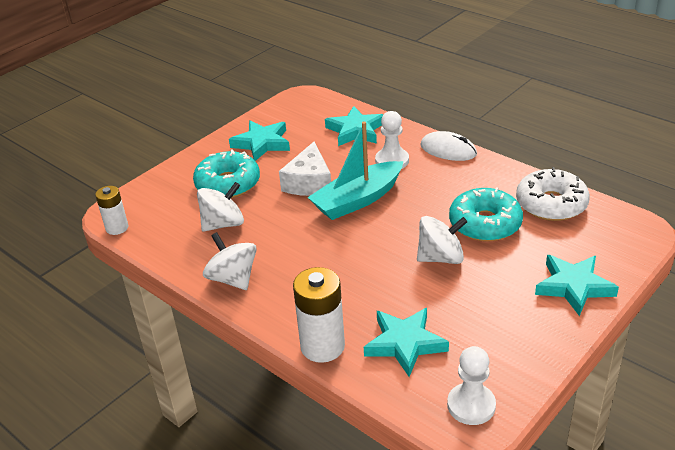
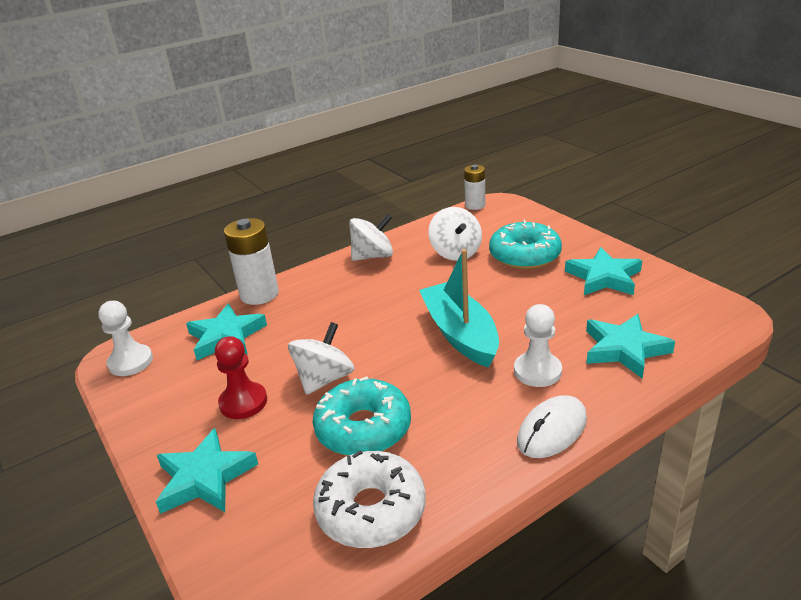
camera: 105 degrees right, 5 degrees down
white cheese [279,141,331,196] -> none
white spinning top [417,216,467,264] -> white spinning top turned 150 degrees counterclockwise [288,322,354,395]
none -> red pawn [215,336,267,419]

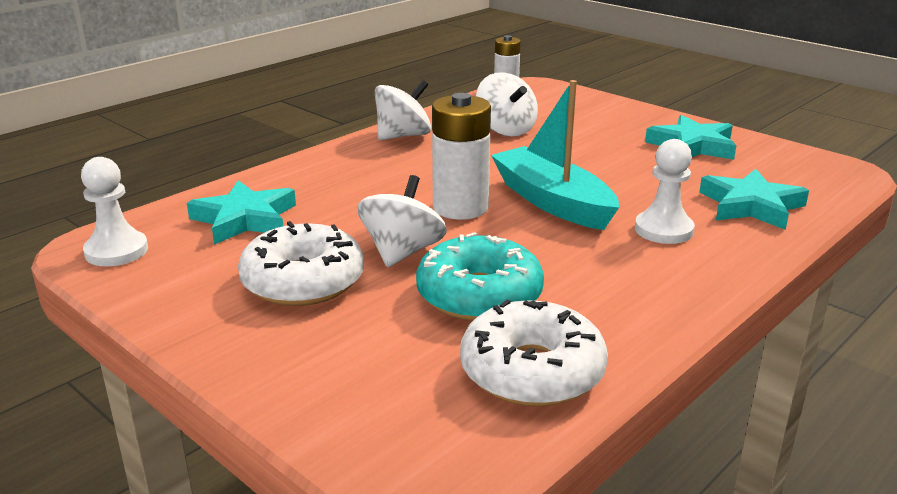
camera: 15 degrees left, 5 degrees down
turquoise star [156,428,258,514] -> none
red pawn [215,336,267,419] -> white donut [238,221,364,306]
white battery [224,218,279,305] -> white battery moved to [432,93,491,220]
turquoise donut [489,220,562,269] -> none
white mouse [517,395,587,458] -> none

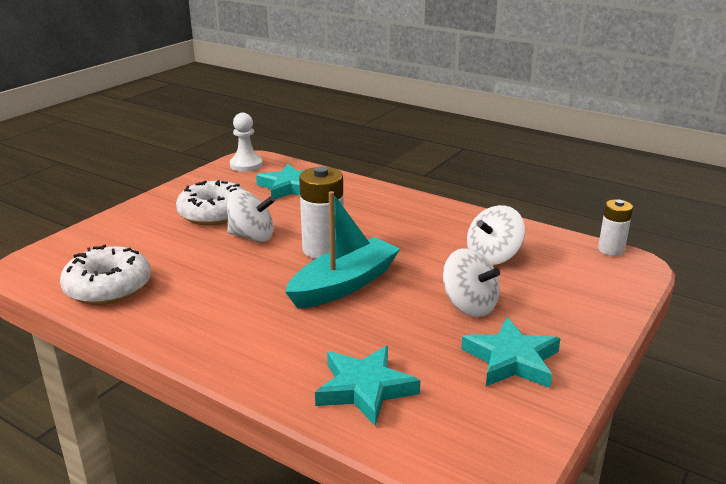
camera: 80 degrees right, 0 degrees up
white spinning top [375,80,431,140] -> white spinning top moved to [443,248,500,317]
turquoise donut [416,232,544,321] -> none
white pawn [635,139,695,244] -> none

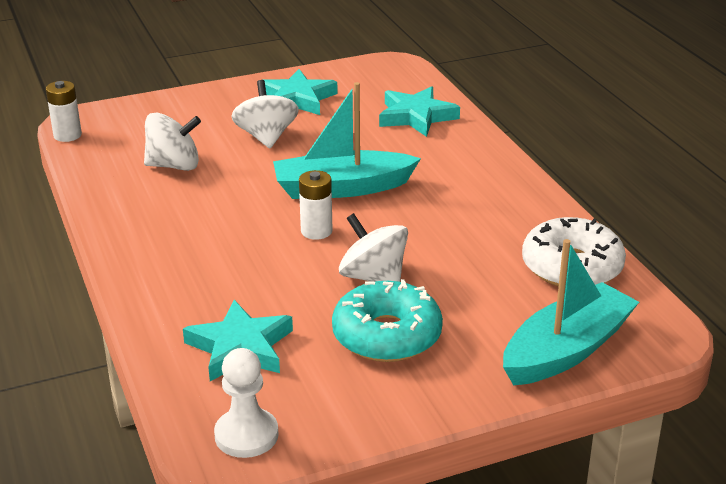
camera: 145 degrees left, 5 degrees up
white donut [176,180,244,225] -> turquoise donut [332,279,443,362]
white battery [299,166,344,259] -> white battery [299,170,333,240], size x0.62
none -> turquoise boat [503,239,639,385]

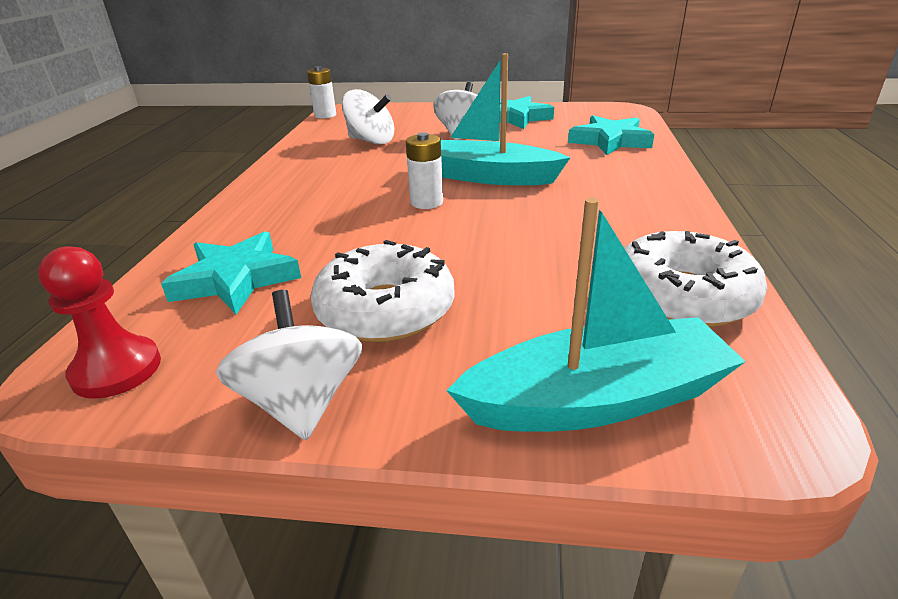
camera: 30 degrees right, 0 degrees up
white pawn [214,348,279,458] -> red pawn [38,246,161,399]
turquoise donut [332,279,443,362] -> white donut [311,240,455,342]
white spinning top [339,213,408,282] -> white spinning top moved to [216,290,362,440]

